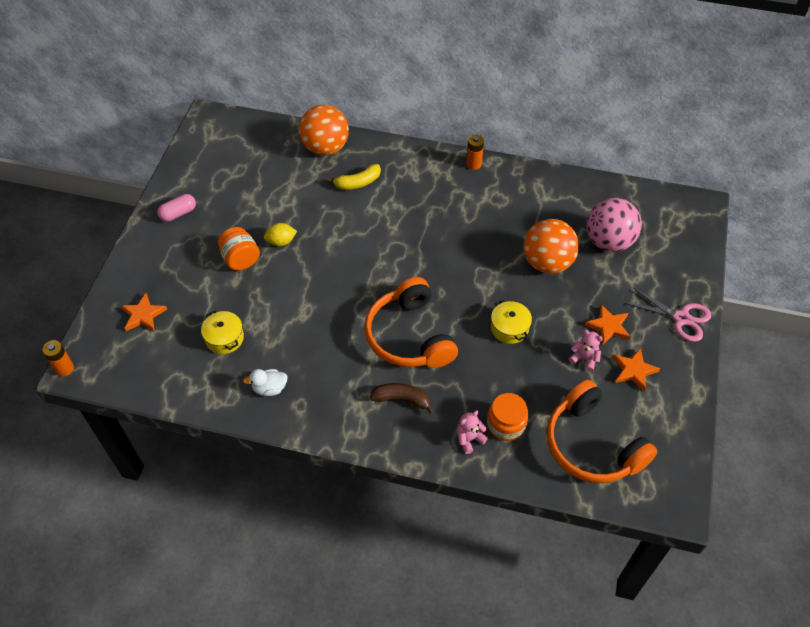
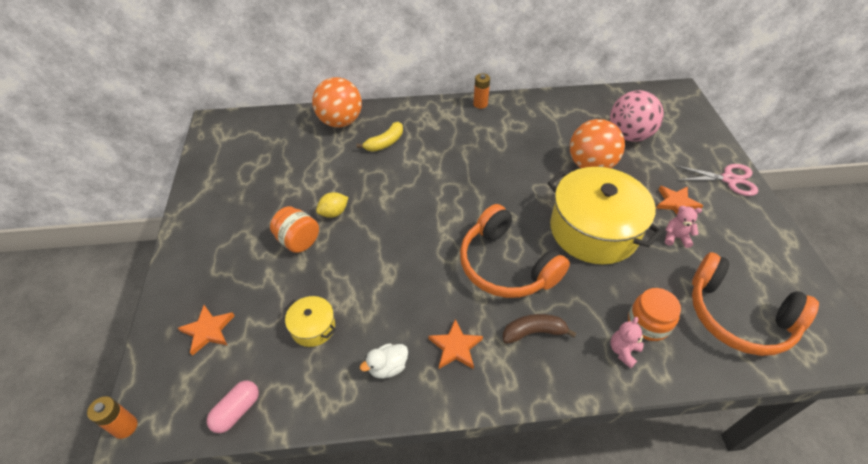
camera: 20 degrees left, 5 degrees down
pink capsule [157,194,196,222] -> pink capsule moved to [207,380,259,433]
yellow pot [491,300,532,344] -> yellow pot [548,167,663,264], size x2.29
orange star [613,348,660,391] -> orange star moved to [428,319,483,369]

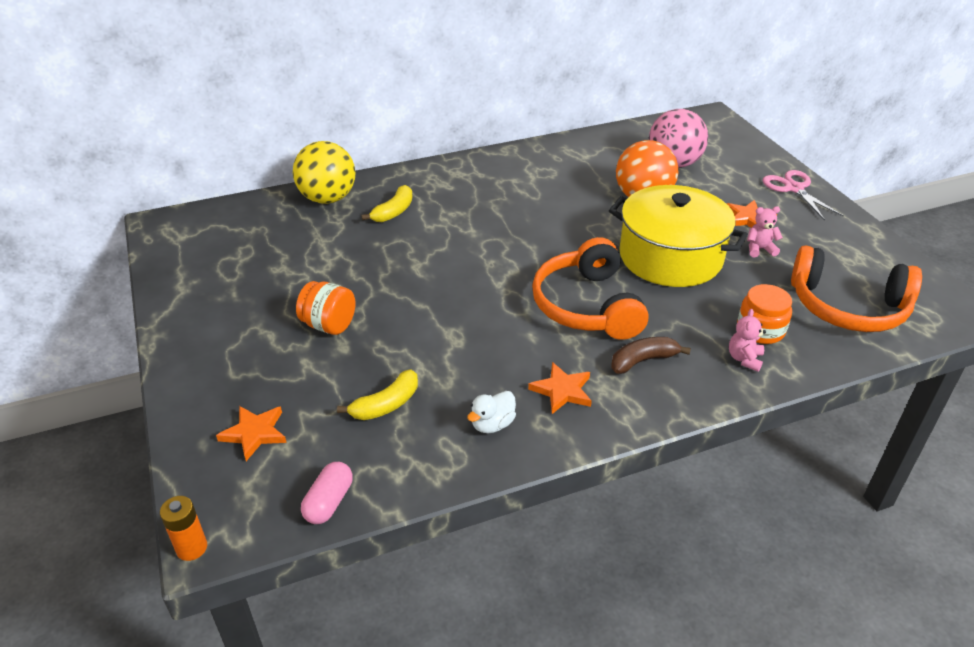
camera: 15 degrees left, 10 degrees down
yellow pot [285,296,336,347] -> yellow banana [337,369,418,420]
orange ball [312,77,362,127] -> yellow ball [293,141,356,204]
yellow lemon [316,192,348,218] -> none
orange headphones [460,204,570,298] -> orange headphones turned 45 degrees clockwise [532,237,648,340]
orange battery [473,73,490,109] -> none
pink scissors [674,164,758,196] -> pink scissors turned 105 degrees counterclockwise [763,170,844,220]

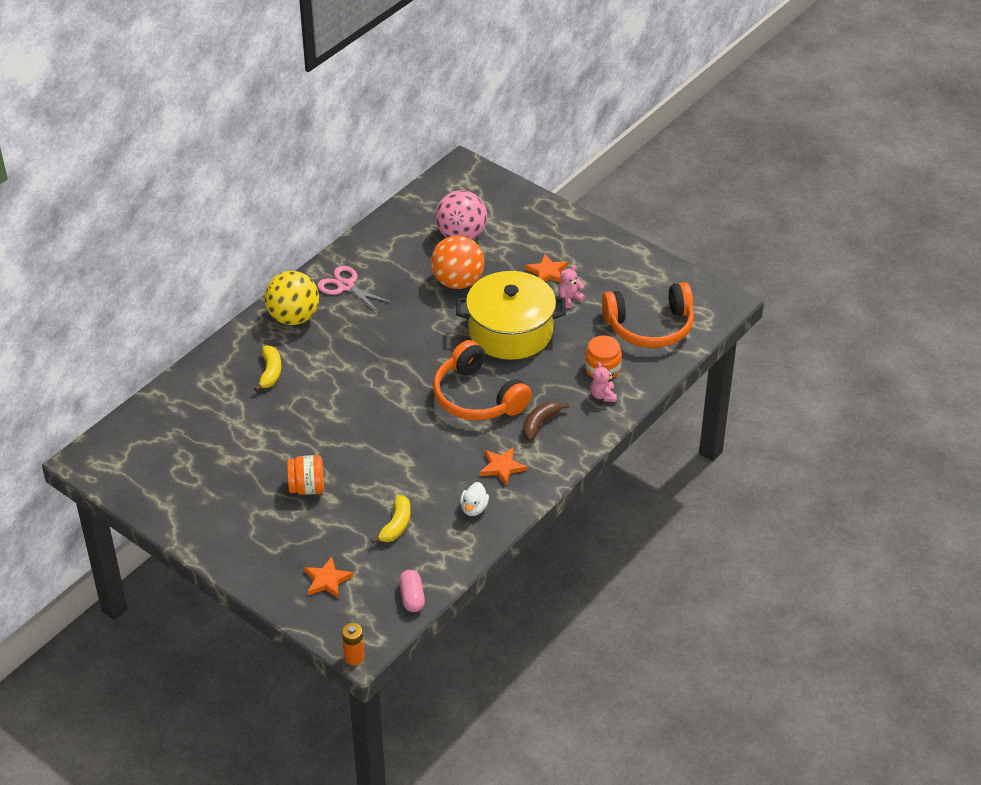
camera: 30 degrees left, 5 degrees up
yellow ball [293,141,356,204] -> yellow ball moved to [265,271,319,325]
pink scissors [763,170,844,220] -> pink scissors moved to [317,266,393,313]

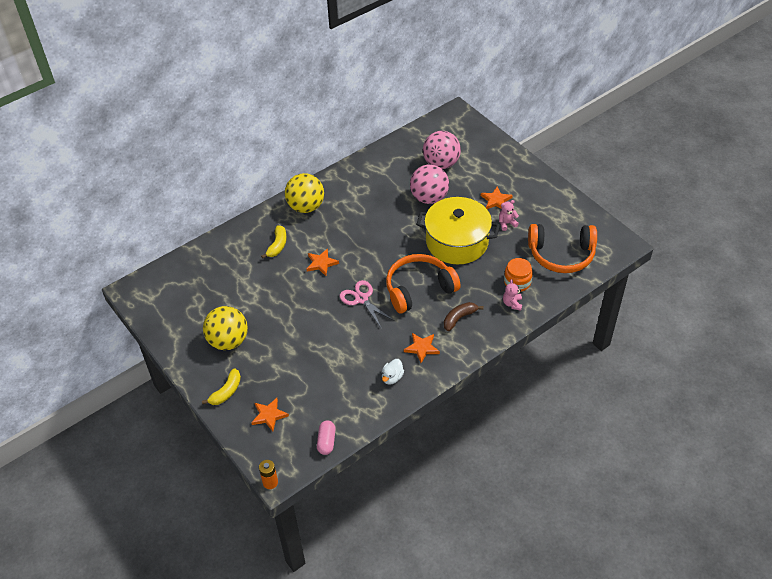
camera: 15 degrees right, 5 degrees up
orange jar [287,455,324,495] -> none
pink scissors [317,266,393,313] -> pink scissors moved to [340,280,394,329]
yellow banana [371,495,411,544] -> yellow banana moved to [202,368,241,405]
orange ball [431,235,484,289] -> pink ball [410,164,449,204]
orange headphones [433,340,532,420] -> orange headphones turned 90 degrees clockwise [386,254,461,313]
none -> yellow ball [203,306,248,350]
none -> orange star [307,248,339,276]

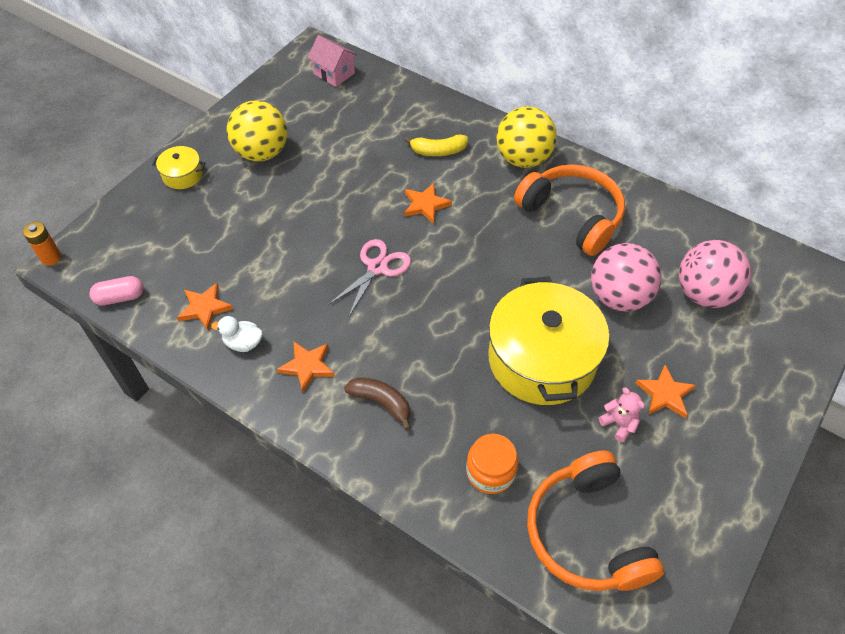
camera: 70 degrees right, 5 degrees up
yellow banana [202,368,241,405] -> yellow pot [152,146,205,189]
orange star [251,398,289,431] -> orange star moved to [177,283,233,331]
orange headphones [386,254,461,313] -> orange headphones moved to [514,164,625,256]
pink teddy bear [503,279,522,311] -> none
none -> pink house [307,35,357,87]

